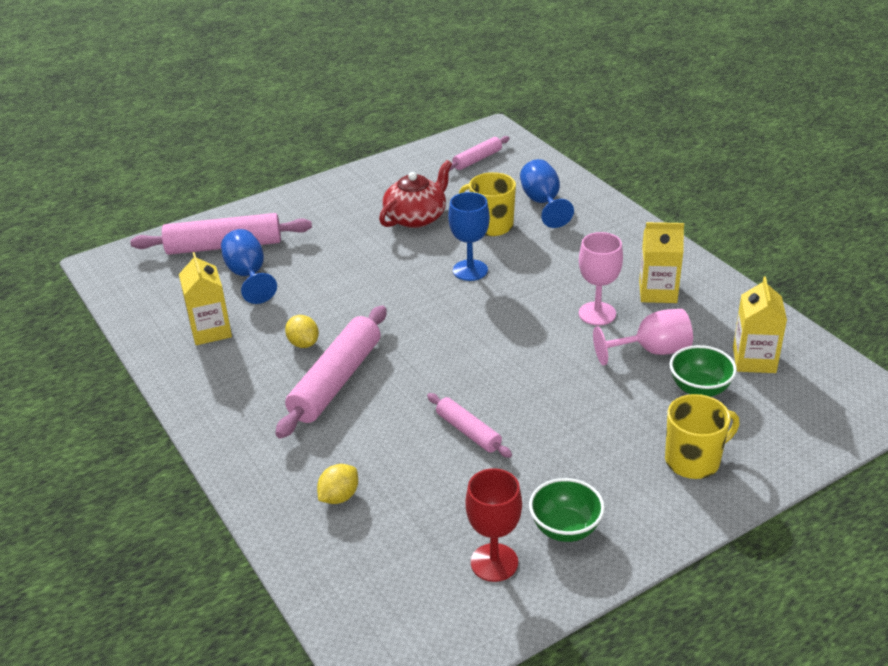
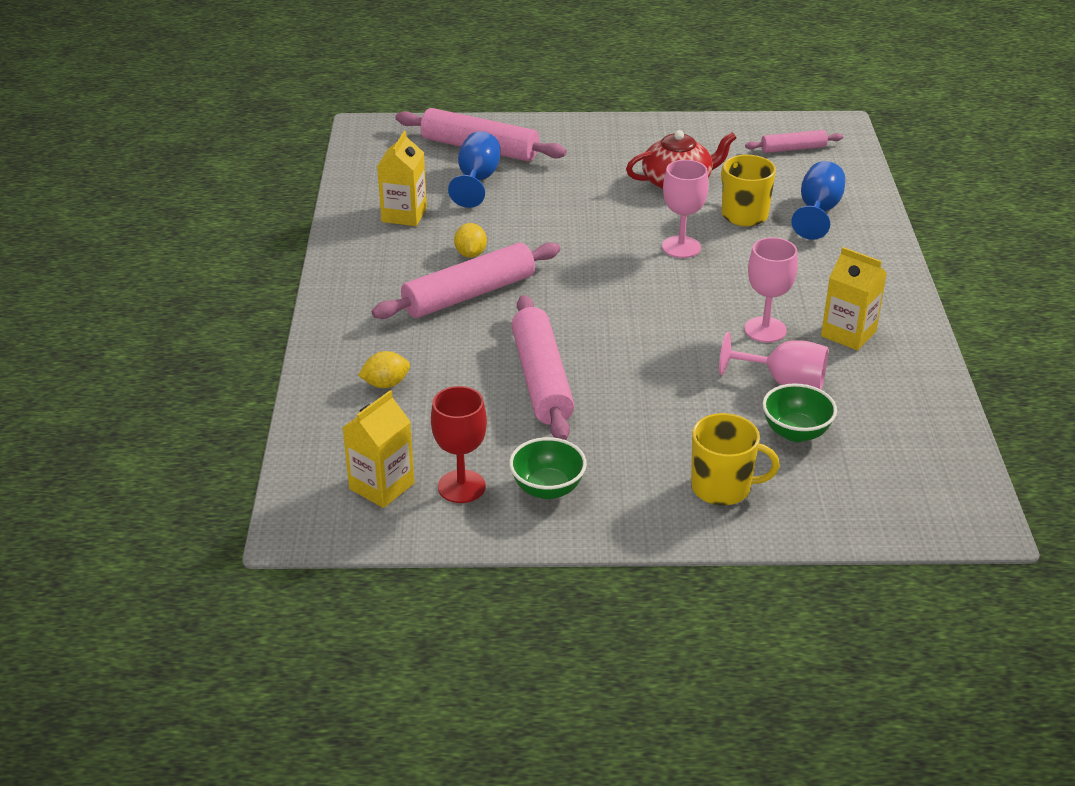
camera: 30 degrees right, 0 degrees up
pink rolling pin [427,393,512,458] -> pink rolling pin [512,295,574,440], size x1.83
blue goblet [448,192,490,281] -> pink goblet [662,160,709,258]
yellow carton [733,277,787,373] -> yellow carton moved to [342,390,415,508]

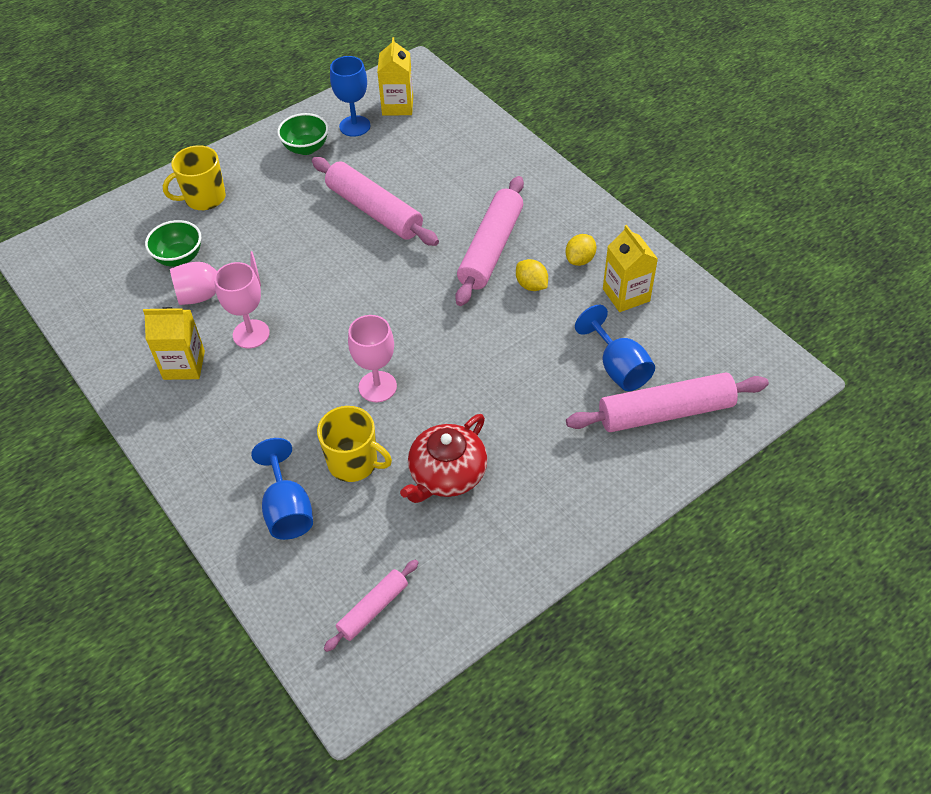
camera: 145 degrees right, 15 degrees up
yellow lemon [358,351,410,388] -> yellow lemon moved to [565,234,596,266]
red goblet [431,386,487,503] -> blue goblet [330,56,370,137]

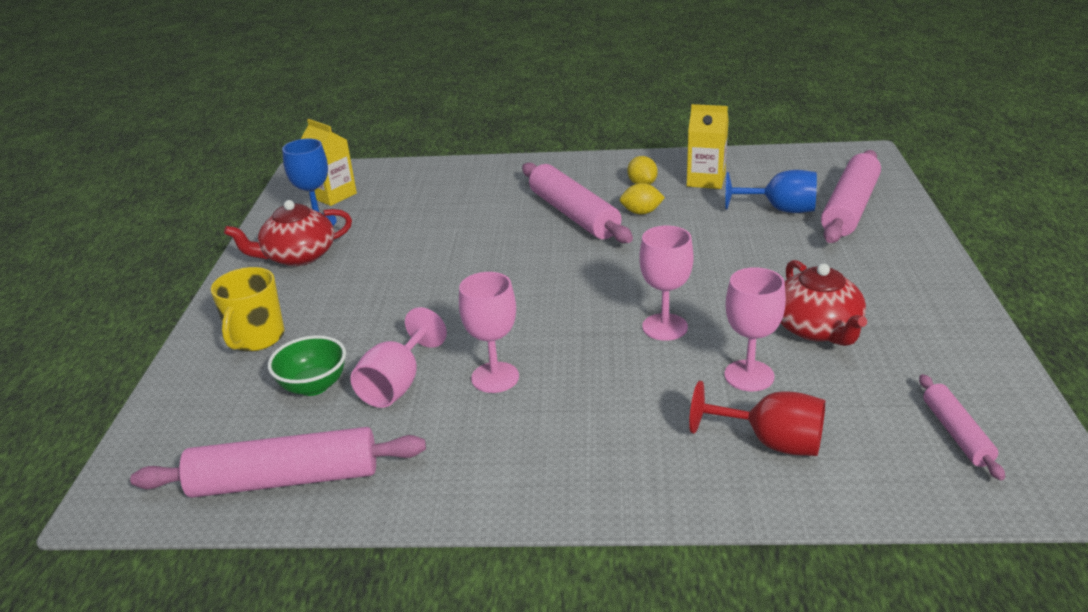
camera: 50 degrees left, 20 degrees down
yellow carton [143,307,205,380] -> none
blue goblet [251,438,313,540] -> red goblet [689,381,825,456]
green bowl [277,113,328,155] -> red teapot [224,200,352,266]
pink rolling pin [312,157,439,246] -> pink rolling pin moved to [130,427,426,498]
yellow mug [317,406,392,482] -> pink goblet [724,267,786,391]

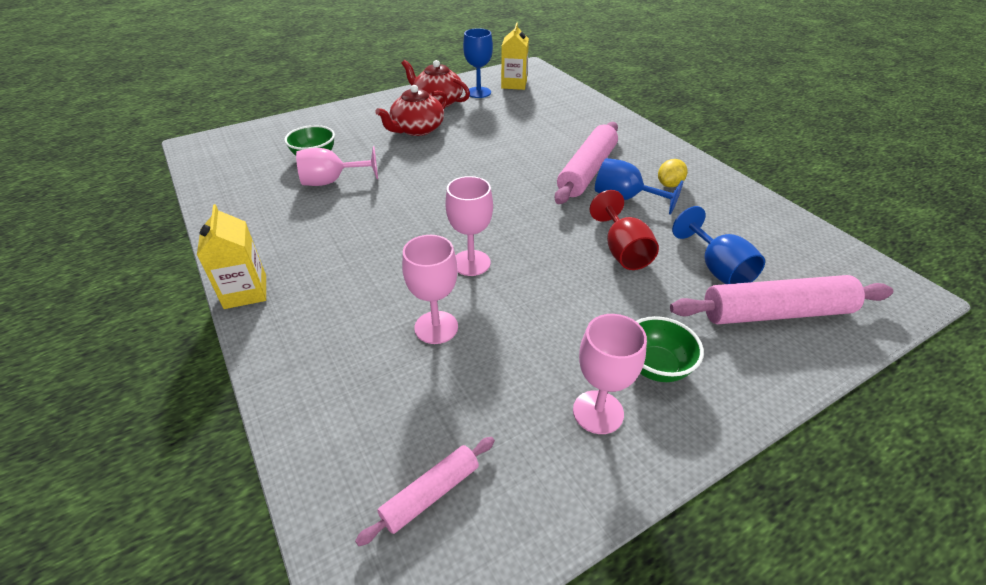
camera: 55 degrees right, 10 degrees up
pink rolling pin [130,427,426,498] -> none
yellow mug [211,267,285,352] -> none
pink goblet [459,272,519,393] -> pink goblet moved to [573,314,647,434]
yellow lemon [620,183,665,214] -> blue goblet [595,158,684,215]
yellow carton [687,104,729,189] -> yellow carton moved to [197,204,266,309]
red goblet [689,381,825,456] -> red goblet moved to [590,190,659,270]
red teapot [780,260,867,346] -> red teapot moved to [375,85,448,136]
none -> green bowl [636,316,704,382]

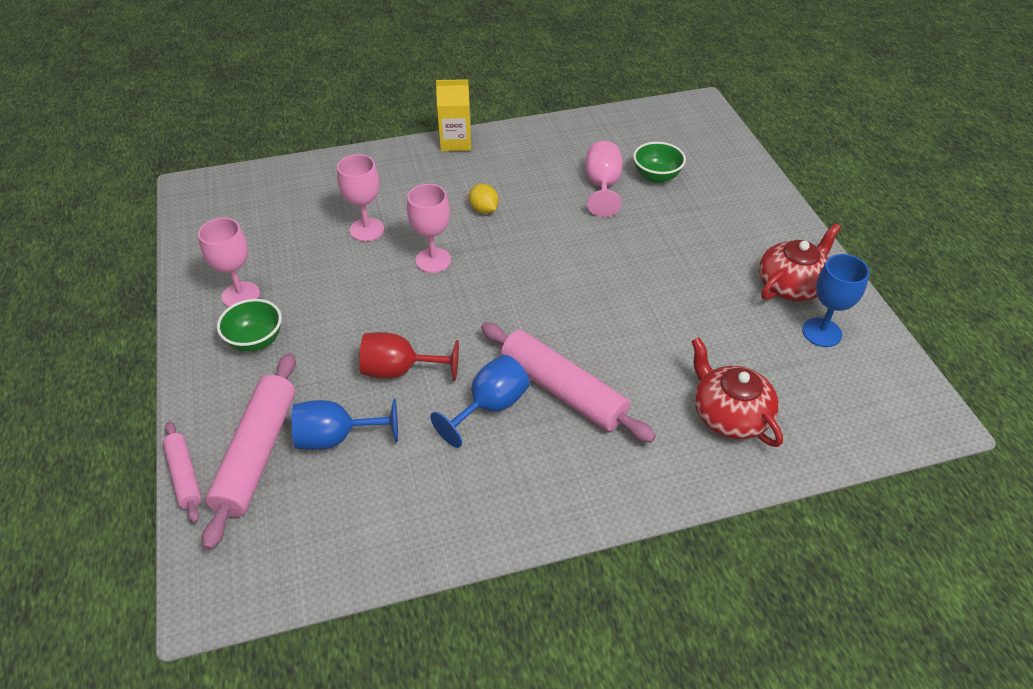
camera: 105 degrees right, 5 degrees up
pink rolling pin [355,437,495,546] -> pink rolling pin moved to [163,421,202,523]
red teapot [375,85,448,136] -> red teapot moved to [691,338,783,447]
yellow carton [501,23,529,90] -> none
yellow lemon [658,159,687,187] -> yellow lemon moved to [469,184,499,214]

